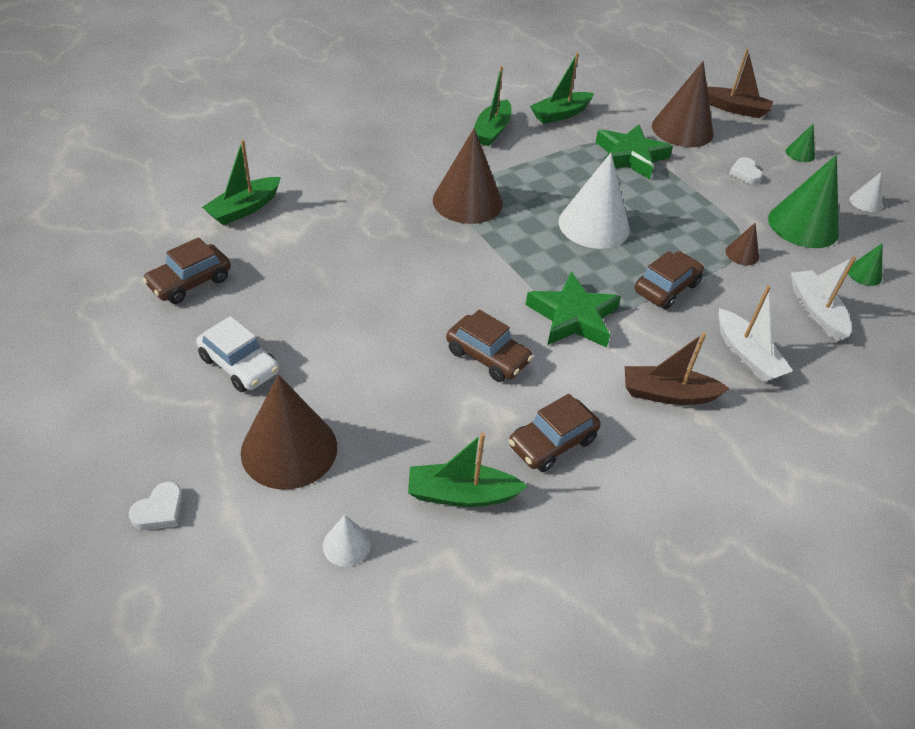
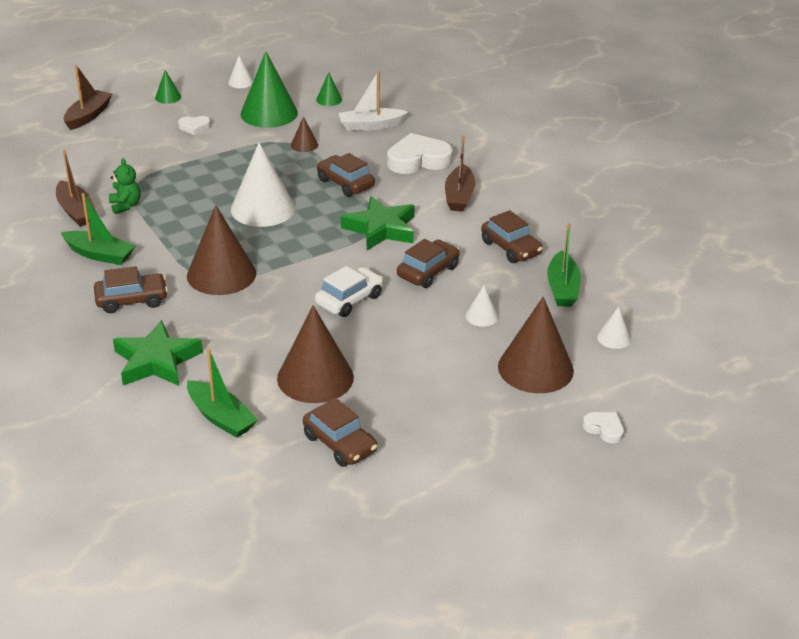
camera: 85 degrees left, 10 degrees down
white car [196,316,279,392] -> white car moved to [315,266,383,317]
green boat [530,53,594,124] -> brown boat [56,150,97,227]
green star [595,124,673,180] -> green star moved to [113,320,203,386]
brown cone [652,61,713,147] -> brown cone moved to [277,305,354,403]
white boat [719,285,793,382] -> white heart [387,133,453,174]
none -> brown car [94,266,168,313]
none -> green teddy bear [109,158,141,214]
none -> white cone [465,285,498,327]

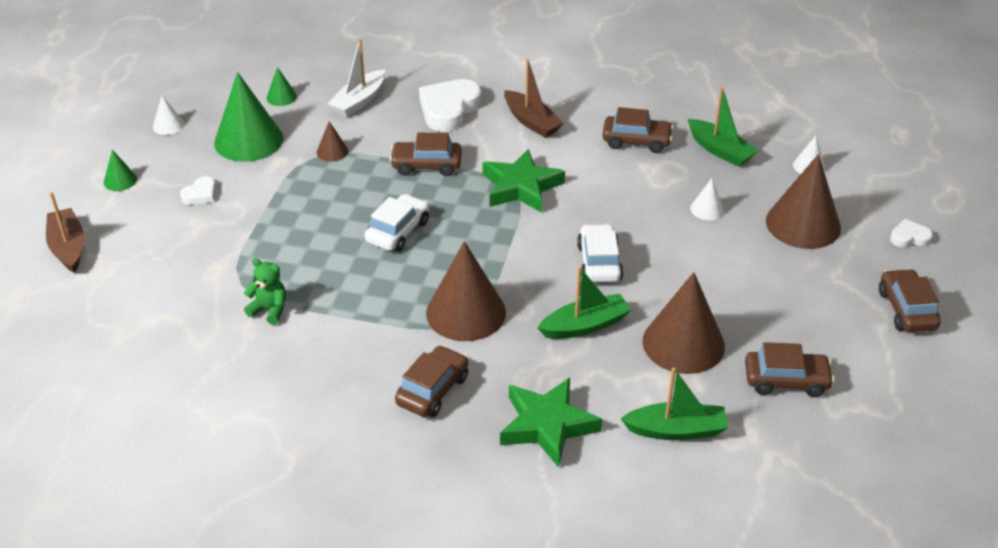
camera: 45 degrees left, 5 degrees up
brown boat [56,150,97,227] -> none
green boat [61,193,135,265] -> green boat moved to [538,266,631,339]
white cone [231,143,295,227] -> white car [365,194,429,252]
brown car [397,239,460,288] -> brown car moved to [879,269,940,332]

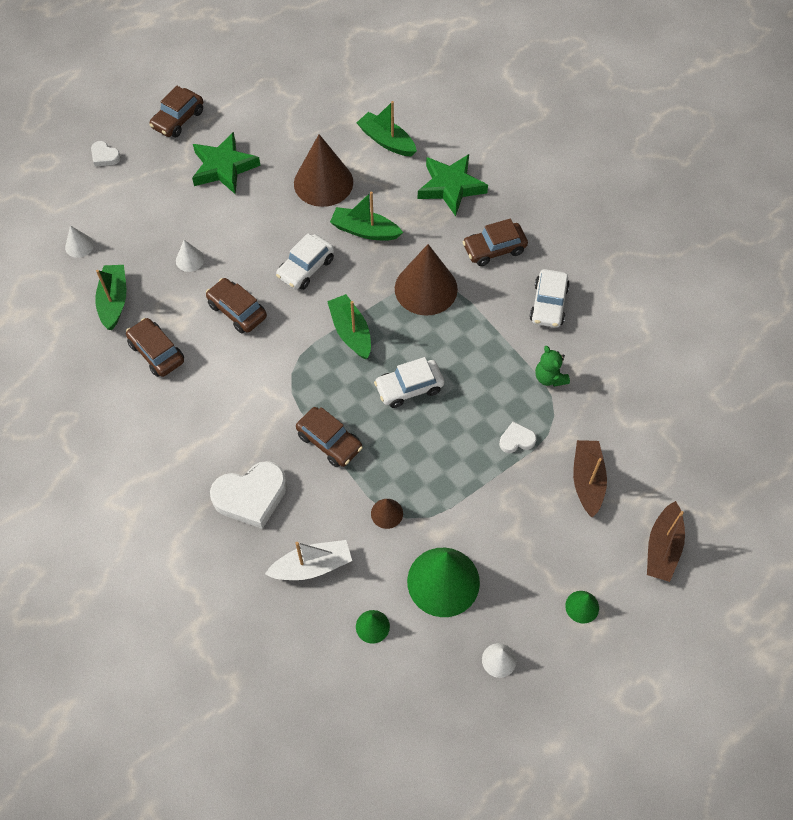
camera: 140 degrees left, 20 degrees up
white heart [180,176,216,205] -> white heart moved to [499,422,537,453]
green star [482,149,565,213] -> green star moved to [192,132,261,194]
brown boat [504,59,564,138] -> brown boat moved to [573,440,607,518]
brown car [745,342,835,397] -> brown car moved to [206,278,267,333]
brown cone [766,154,841,249] -> none
none -> green boat [327,294,371,359]
none -> white car [529,269,570,328]

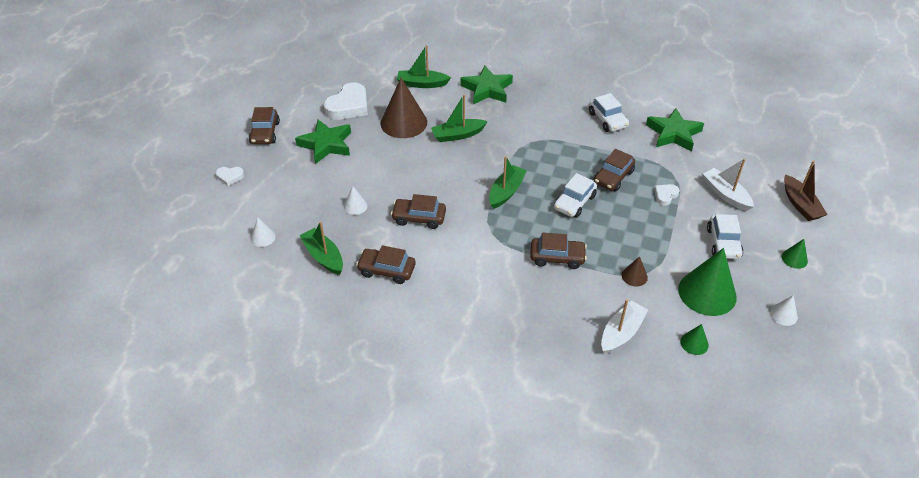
camera: 35 degrees left, 15 degrees down
white heart [210,461,287,529] -> white heart moved to [324,82,368,120]
white car [276,233,334,290] -> white car moved to [707,214,743,259]
green boat [327,294,371,359] -> green boat turned 90 degrees clockwise [489,156,527,209]
brown cone [395,244,458,316] -> none
brown car [463,219,528,266] -> brown car moved to [593,149,635,192]
green teddy bear [535,346,570,387] -> none
brown boat [573,440,607,518] -> white boat [703,159,754,211]
none -> green star [646,108,704,152]

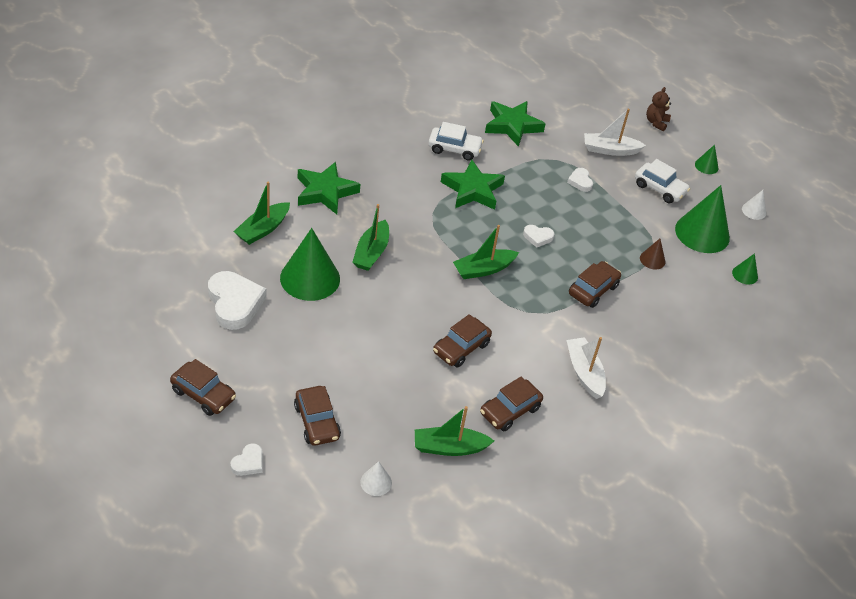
camera: 60 degrees left, 0 degrees up
green star [295,119,351,164] -> green star moved to [441,159,505,210]
white cone [344,186,367,215] -> none
brown cone [380,78,427,138] -> green cone [280,228,340,301]
green boat [489,156,527,209] -> green boat turned 90 degrees counterclockwise [453,225,519,279]
white car [554,173,597,218] -> white heart [523,225,555,248]
brown car [593,149,635,192] -> brown car moved to [294,386,341,446]
white boat [601,299,648,354] -> white boat moved to [566,337,606,399]
brown boat [784,160,828,221] -> brown teddy bear [646,87,671,131]

